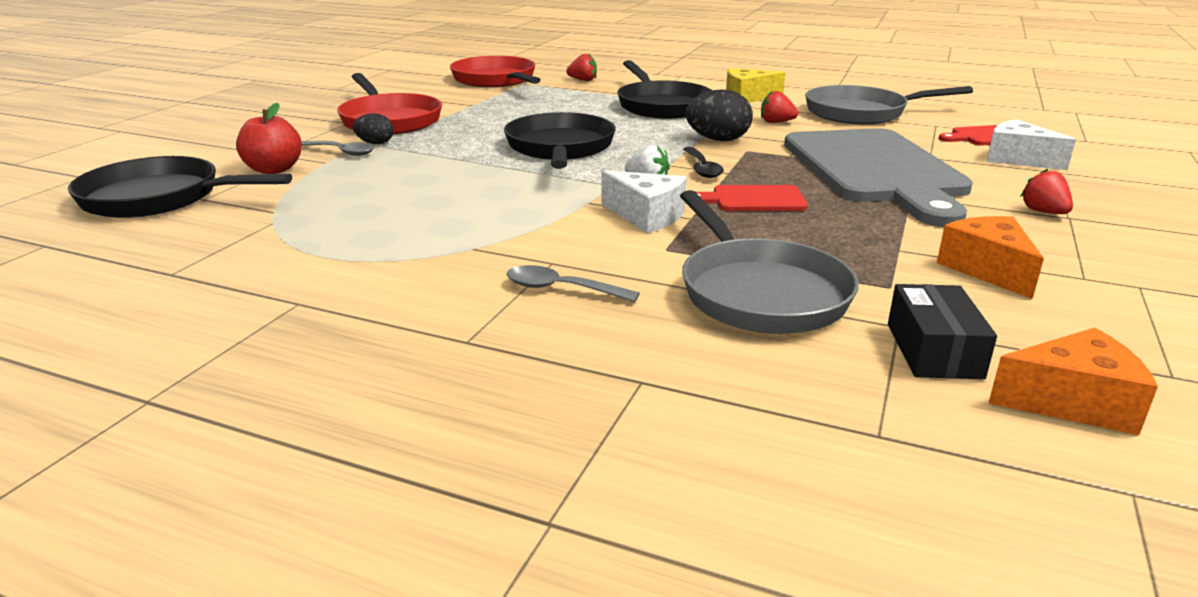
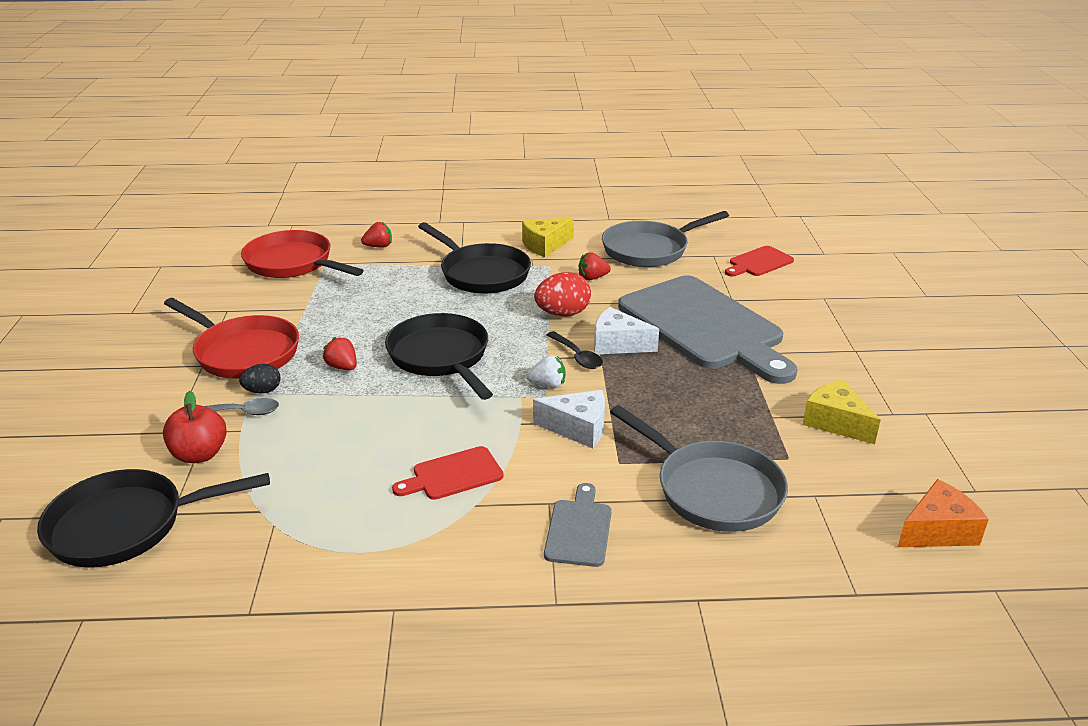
camera: 25 degrees left, 5 degrees up
grey spoon [506,265,640,302] -> grey cutting board [544,483,612,567]
black egg [685,89,753,141] -> red egg [534,272,591,316]
red cutting board [696,185,808,211] -> red cutting board moved to [392,446,504,500]
black box [888,284,997,379] -> none
orange cheese [937,216,1044,299] -> yellow cheese [803,380,881,444]
white cheese [987,119,1076,170] -> white cheese moved to [594,307,659,354]
red strawberry [1020,169,1073,214] -> red strawberry moved to [323,337,357,370]

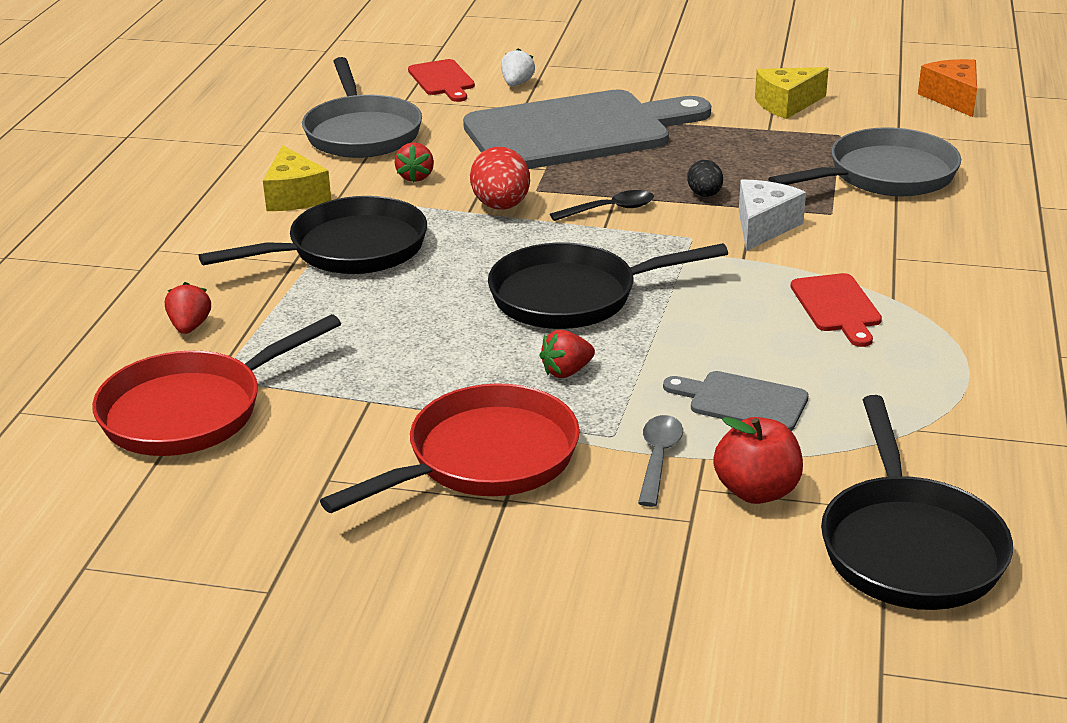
camera: 75 degrees left, 0 degrees up
black egg [239,364,280,393] -> black egg moved to [687,160,723,197]
white strawberry [527,355,565,388] -> white strawberry moved to [501,48,535,86]
grey cutting board [544,483,612,567] -> grey cutting board moved to [663,371,809,431]
white cheese [594,307,659,354] -> none

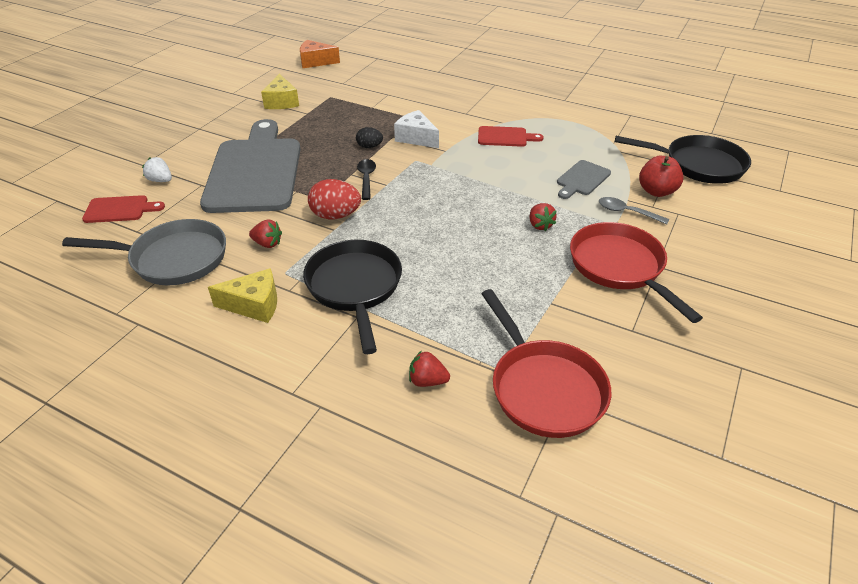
camera: 75 degrees left, 10 degrees up
black pan [488,243,728,329] -> none
grey pan [768,127,961,196] -> none

